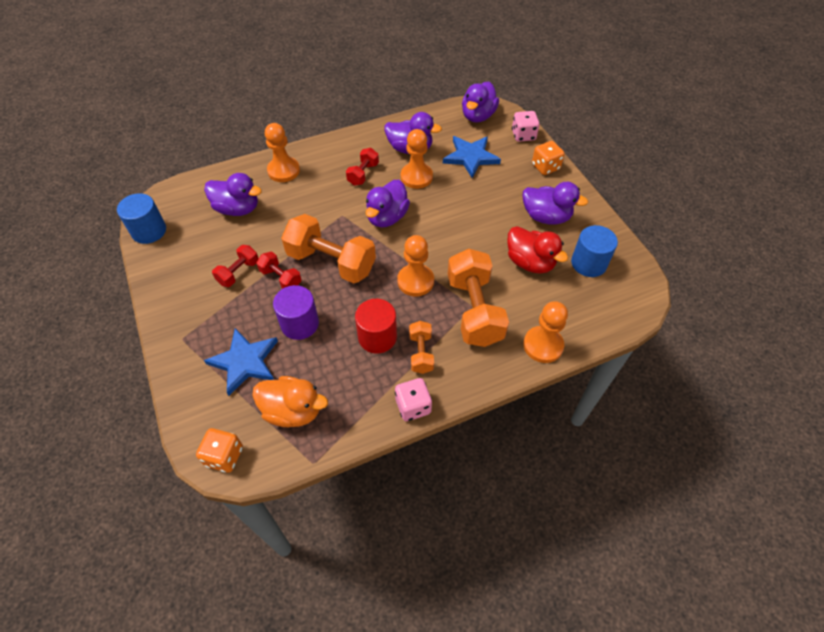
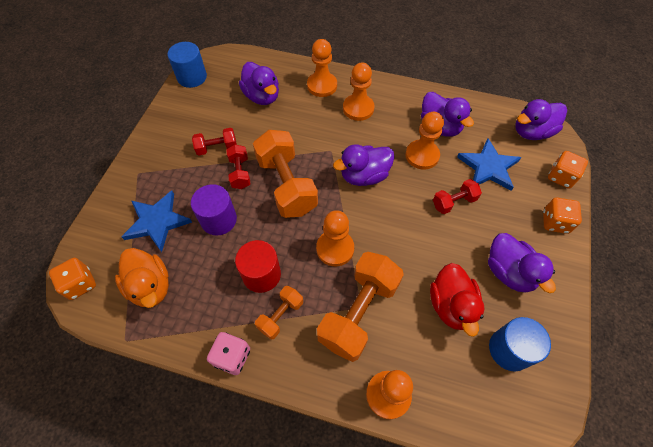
camera: 40 degrees right, 5 degrees up
red dumbbell [346,148,379,186] -> red dumbbell moved to [433,179,482,214]
pink dice [512,111,540,142] -> orange dice [548,151,588,189]
none -> orange pawn [343,62,374,121]

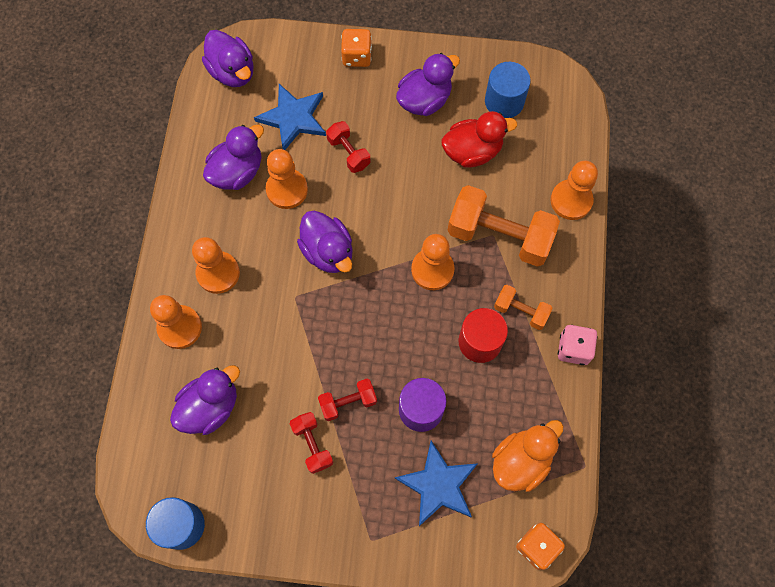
camera: 100 degrees left, 10 degrees up
orange dumbbell [253,130,318,218] -> none
orange dice [548,151,588,189] -> none

